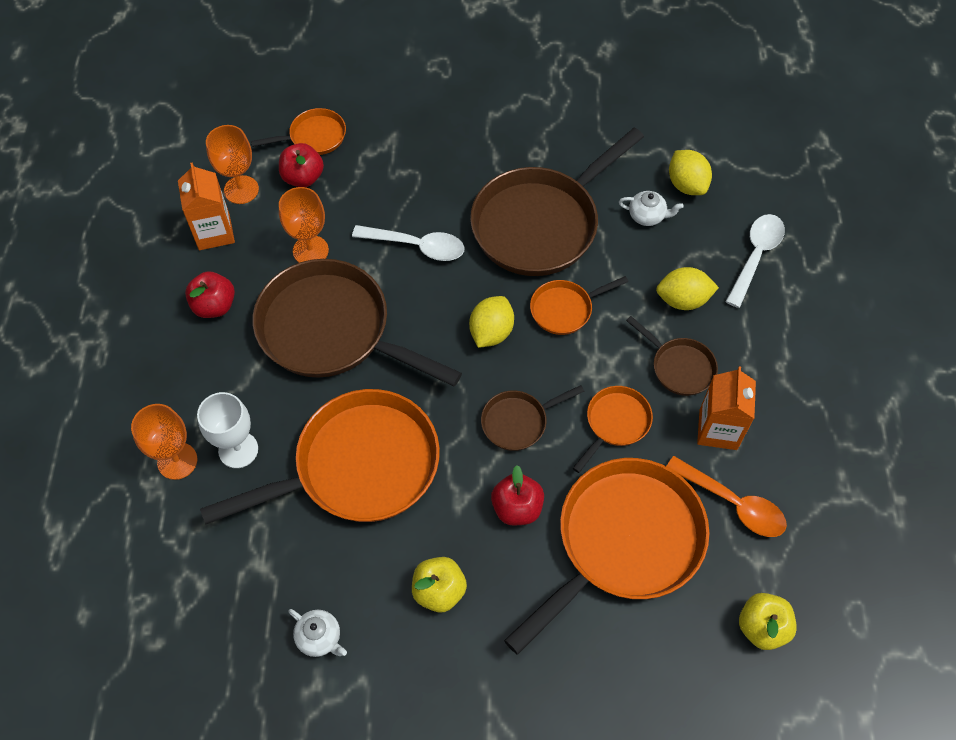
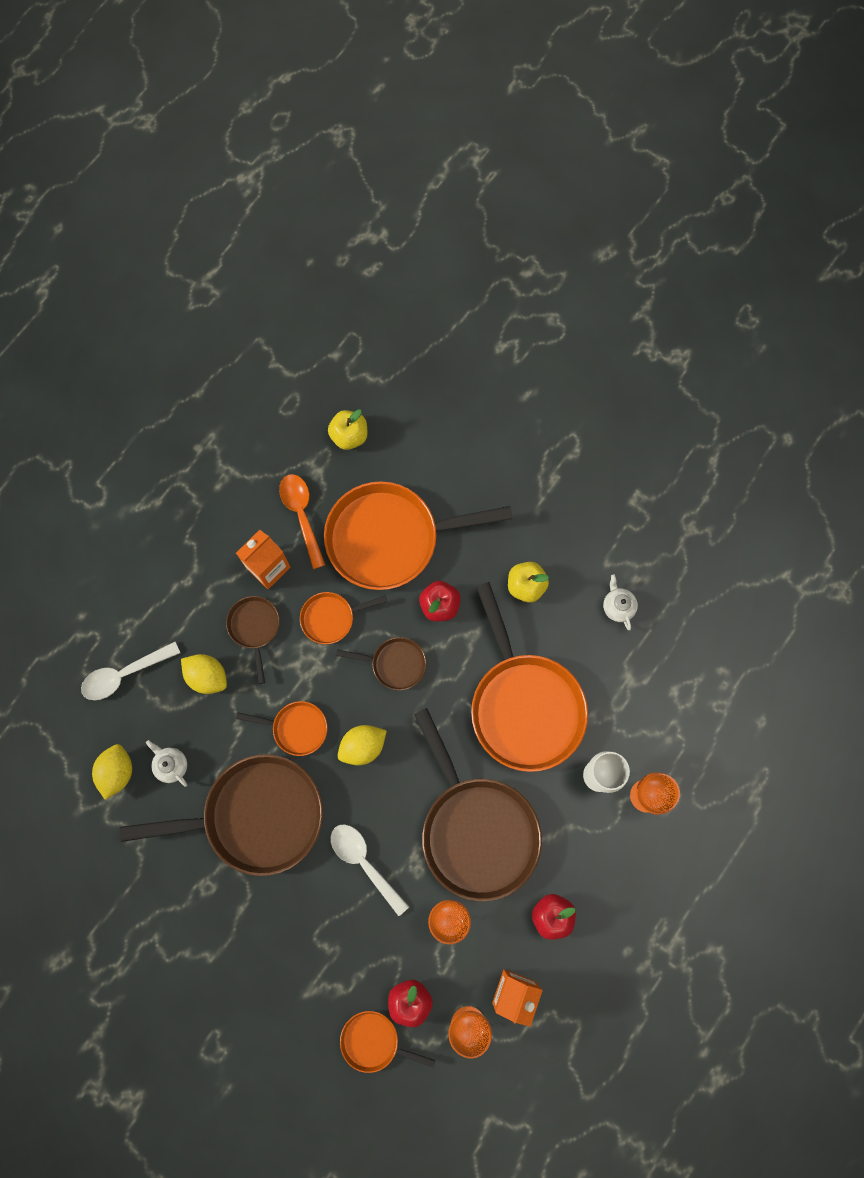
camera: 145 degrees left, 15 degrees up
orange pan [200,389,440,525] -> orange pan turned 120 degrees counterclockwise [471,582,588,772]

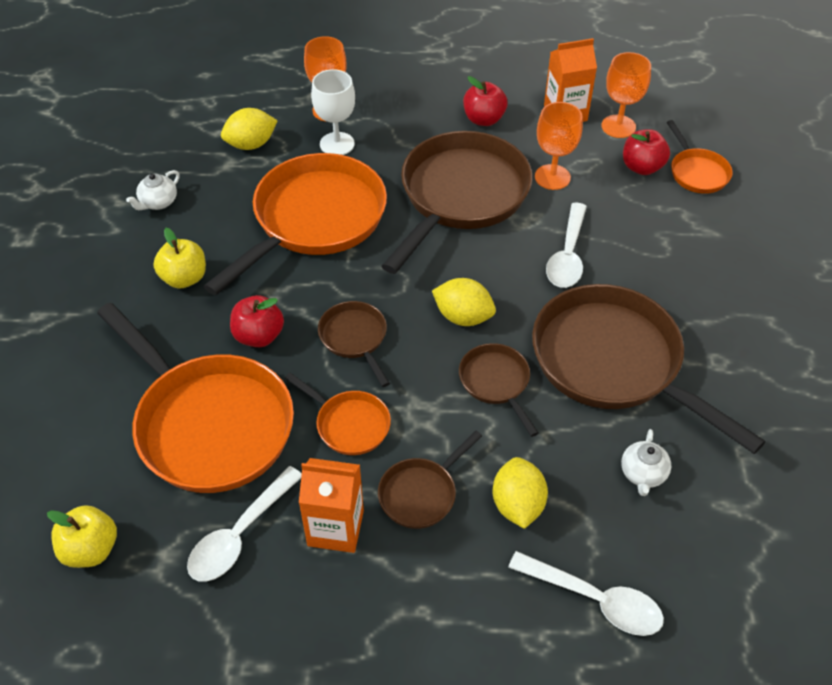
camera: 125 degrees left, 25 degrees down
yellow lemon [92,744,132,800] -> yellow lemon moved to [221,108,278,150]
orange pan [236,701,327,756] -> brown pan [459,343,539,437]
orange spoon [279,474,325,569] -> white spoon [187,466,302,582]

